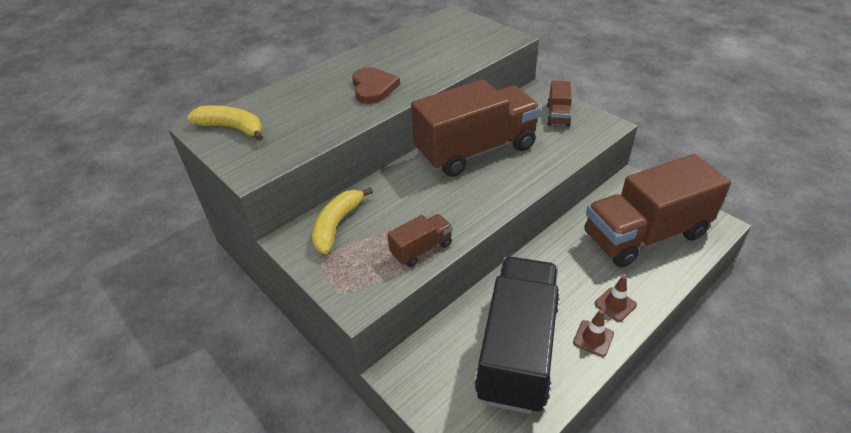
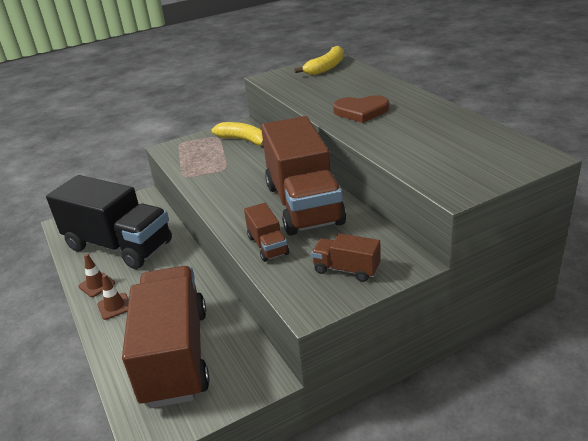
camera: 105 degrees right, 10 degrees down
brown truck [387,214,453,267] -> brown truck moved to [244,203,289,262]

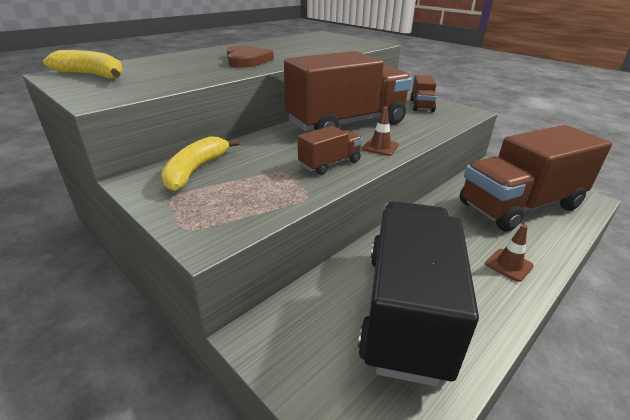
camera: 110 degrees left, 0 degrees up
brown traffic cone [78,254,115,297] -> brown traffic cone moved to [362,107,399,156]
brown truck [244,203,289,262] -> brown truck moved to [298,126,363,175]

